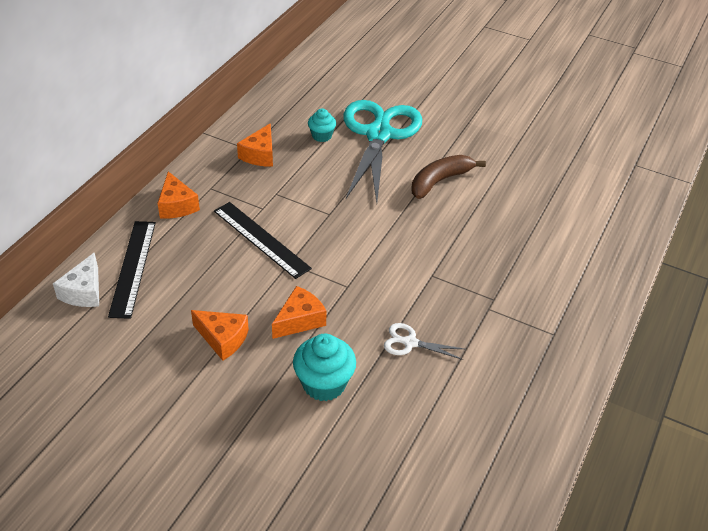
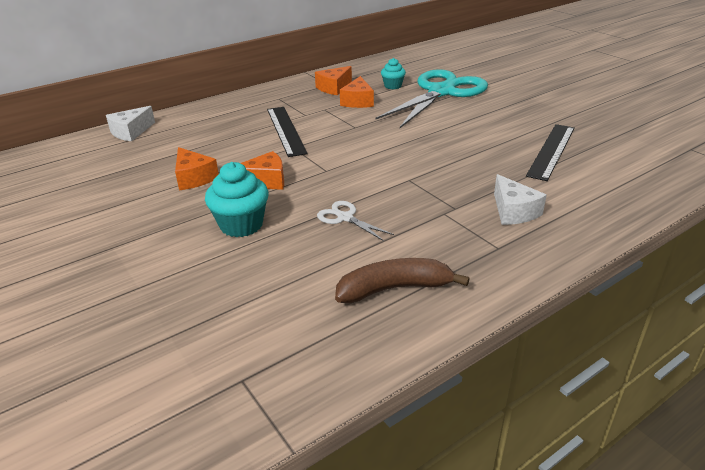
camera: 30 degrees right, 10 degrees down
black ruler [108,221,156,319] -> black ruler moved to [526,124,575,181]
orange cheese [157,171,200,219] -> orange cheese moved to [340,76,374,108]
brown banana [411,155,486,199] -> brown banana moved to [335,258,470,303]
none -> white cheese [494,174,547,225]

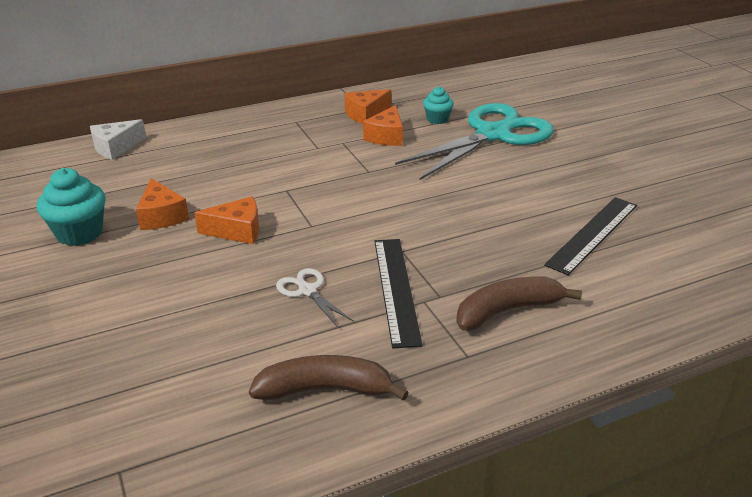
camera: 10 degrees right, 0 degrees up
turquoise cupcake [205,162,269,237] -> turquoise cupcake moved to [37,168,106,246]
black ruler [267,107,308,157] -> black ruler moved to [375,239,423,348]
white cheese [494,174,547,225] -> brown banana [456,276,582,331]

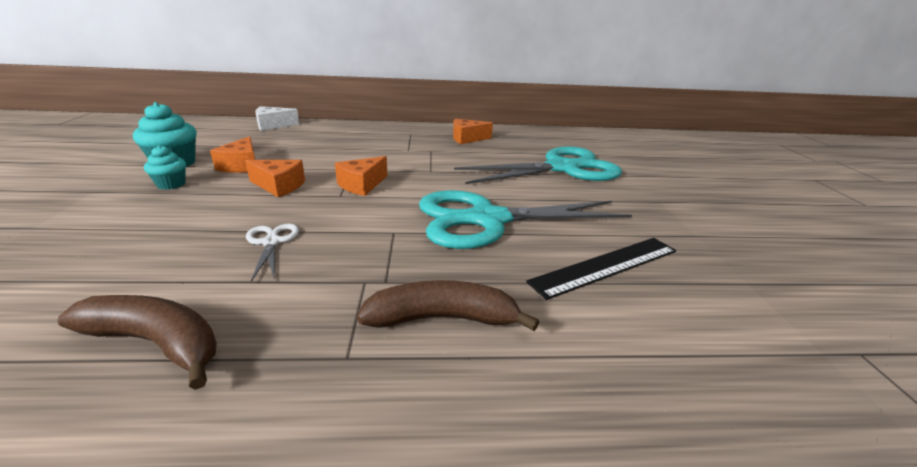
camera: 20 degrees right, 5 degrees down
orange cheese [363,105,403,146] -> orange cheese moved to [335,156,387,196]
black ruler [375,239,423,348] -> none
turquoise cupcake [423,87,454,124] -> turquoise cupcake moved to [144,145,186,190]
none -> turquoise scissors [419,190,632,249]

